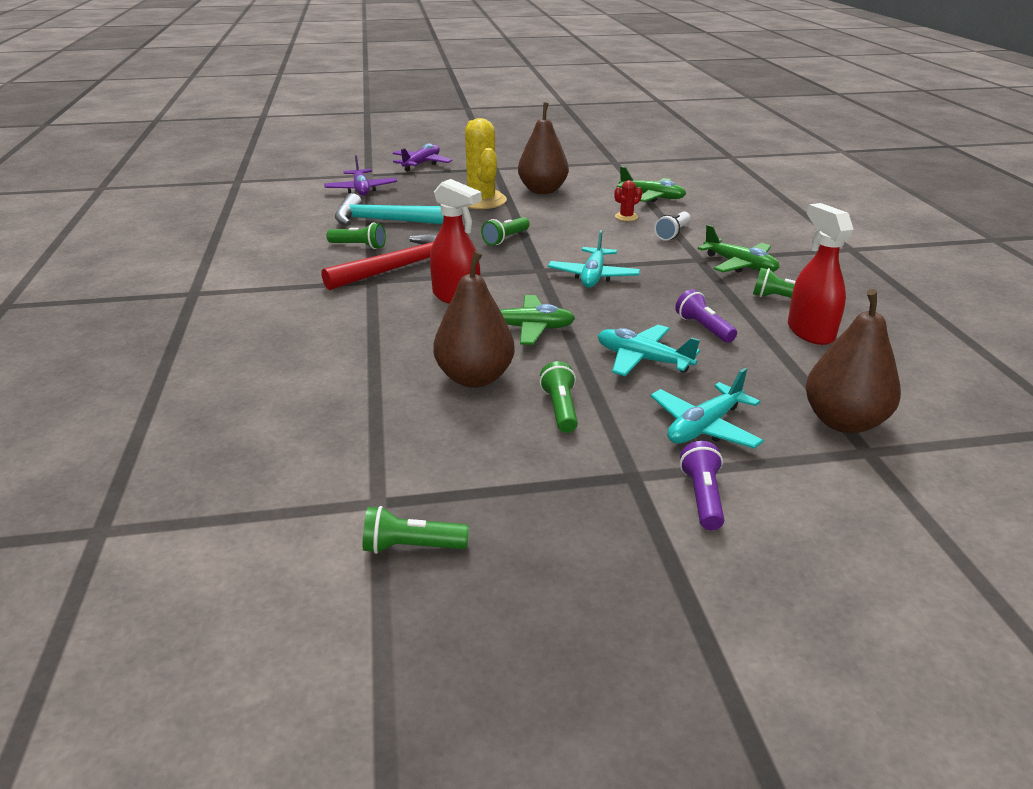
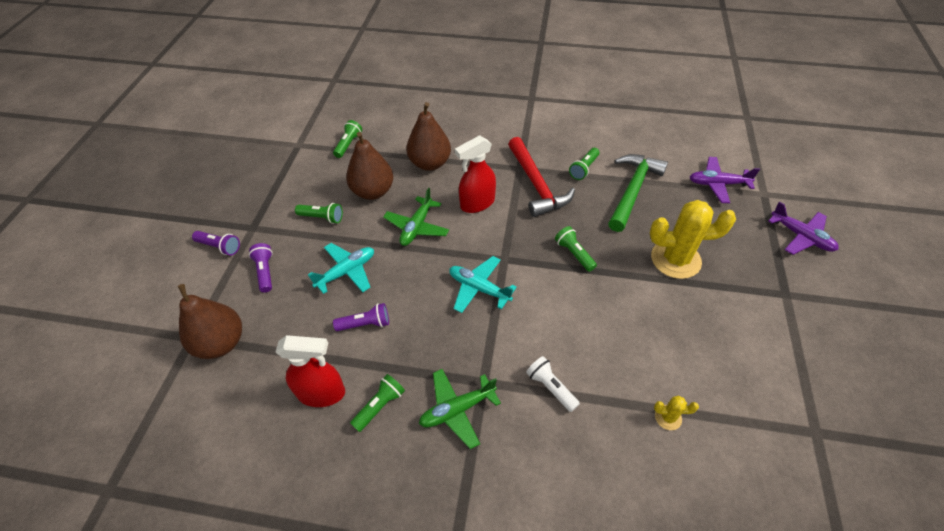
camera: 110 degrees right, 20 degrees up
turquoise hammer [335,193,444,226] -> green hammer [608,154,668,232]
green flashlight [363,506,469,554] -> green flashlight moved to [333,120,362,158]
brown pear [518,102,569,194] -> brown pear moved to [406,102,451,171]
red cactus [614,180,642,221] -> none
green plane [617,166,686,202] -> yellow cactus [654,395,699,430]
turquoise plane [650,368,764,449] -> purple flashlight [249,243,273,292]

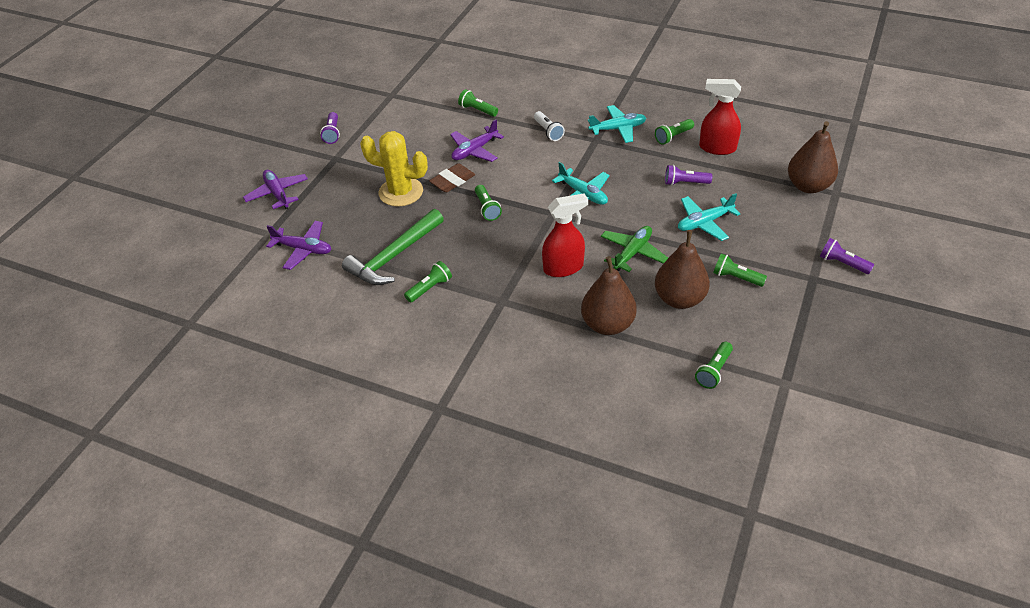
camera: 165 degrees left, 5 degrees down
purple flashlight [249,243,273,292] -> purple flashlight moved to [320,112,340,144]
green plane [419,369,501,449] -> turquoise plane [588,105,646,143]
red hammer [508,137,575,217] -> none
yellow cactus [654,395,699,430] -> green flashlight [458,89,498,117]
none -> brown eraser [429,163,475,192]
none -> purple plane [450,119,504,162]

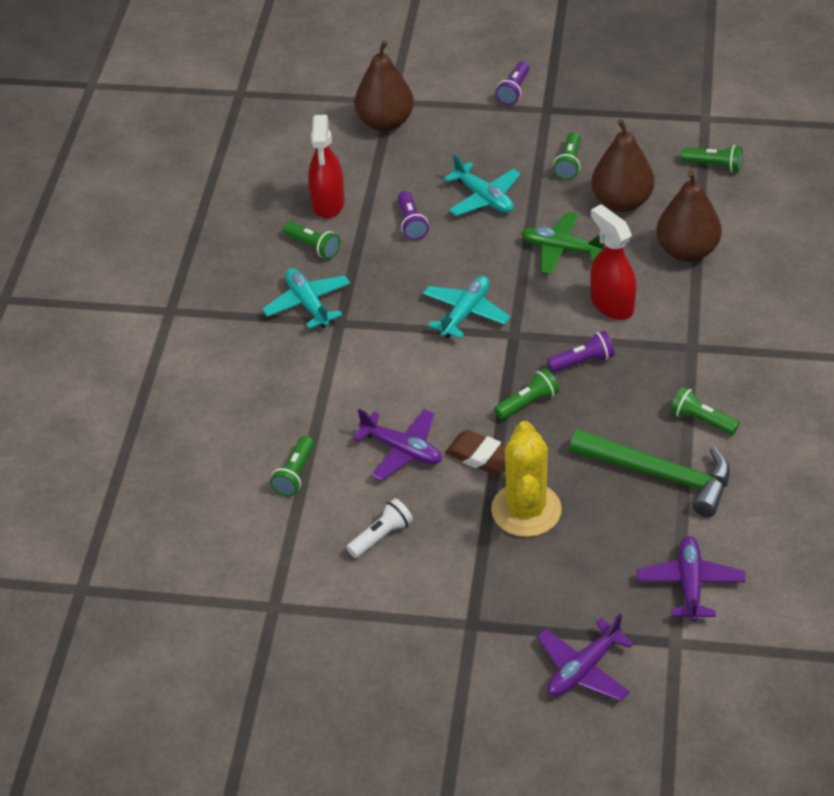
camera: 105 degrees left, 0 degrees up
purple flashlight [320,112,340,144] -> purple flashlight moved to [547,331,615,372]
white flashlight [534,111,565,141] -> white flashlight moved to [346,498,413,558]

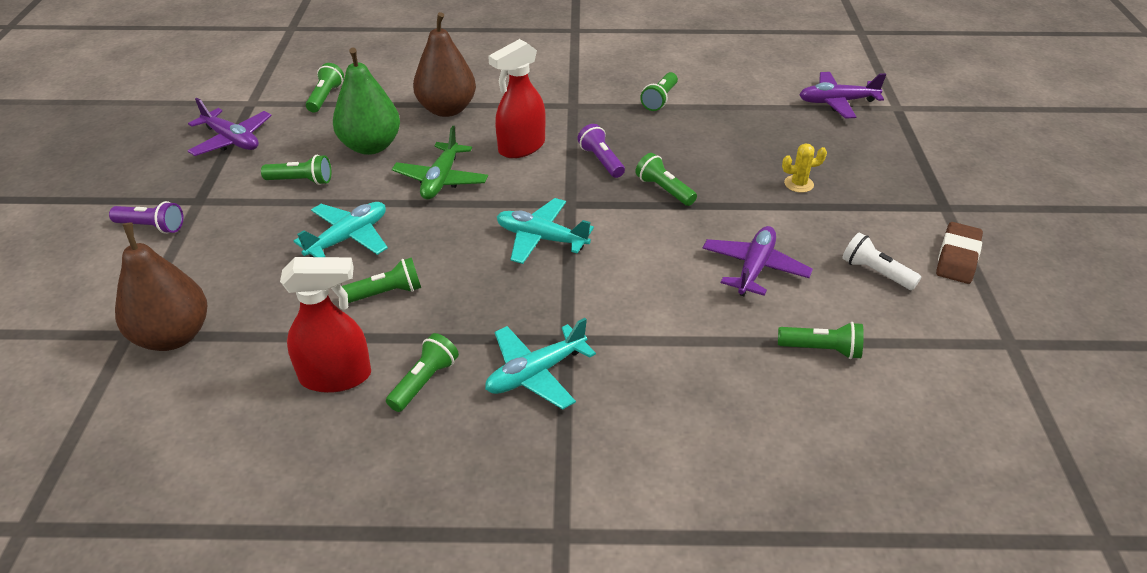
camera: 100 degrees left, 5 degrees down
purple flashlight [398,191,429,240] -> green flashlight [342,257,421,303]
brown eraser [445,430,506,475] -> brown eraser moved to [936,222,983,284]
yellow cactus [491,421,562,537] -> yellow cactus [782,143,827,193], size x0.44
purple plane [537,614,634,701] -> purple plane moved to [188,98,272,156]
green hammer [570,429,730,517] -> none
brown pear [591,119,654,212] -> green pear [333,47,400,155]

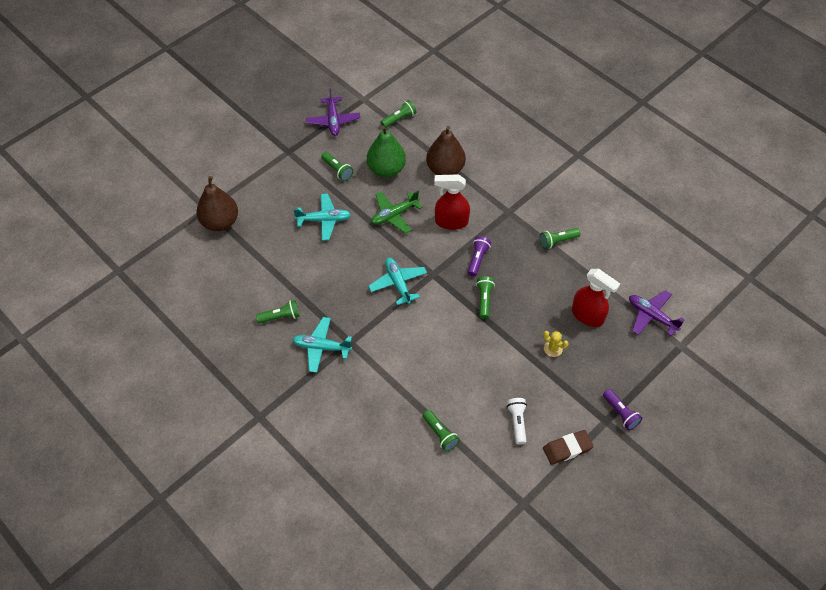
camera: 45 degrees right, 15 degrees up
purple flashlight [109,201,184,234] -> purple flashlight moved to [603,389,642,430]
red spray bottle [280,257,371,393] -> red spray bottle moved to [572,269,620,327]
green flashlight [342,257,421,303] -> none
purple plane [703,226,813,296] -> none

